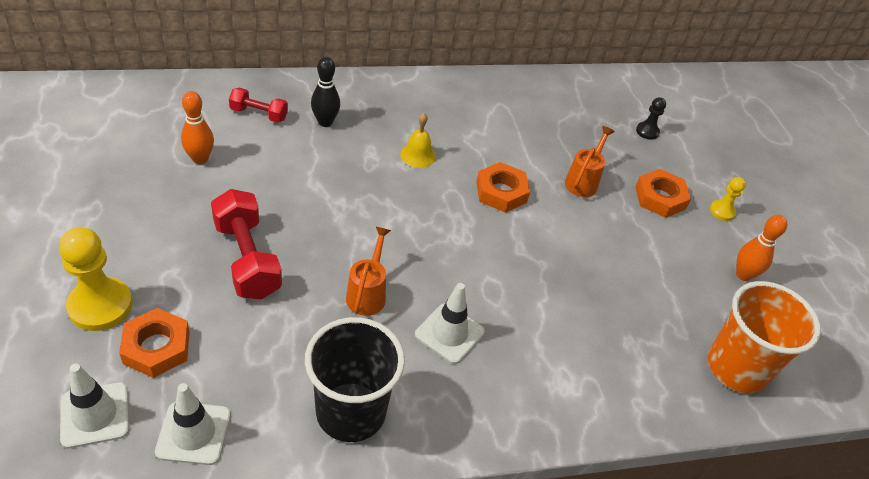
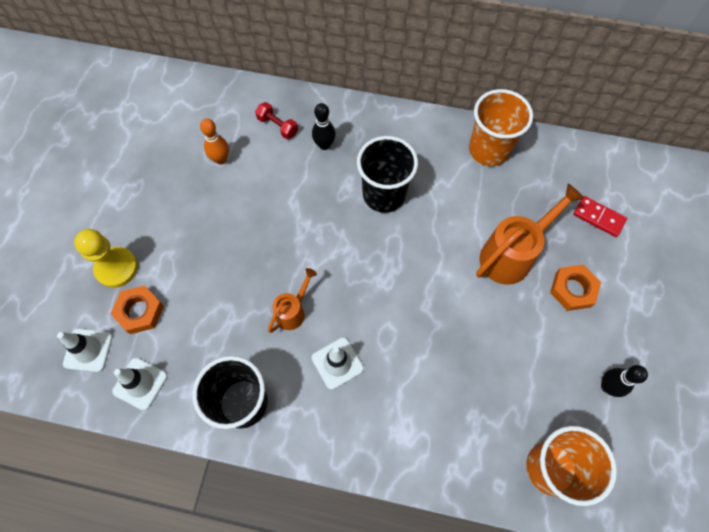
camera: 30 degrees right, 20 degrees up
red dumbbell [211,189,282,299] -> none
yellow bell [400,113,436,168] -> black cup [357,136,418,213]
orange nut [476,162,530,213] -> none
orange watering can [565,126,615,197] -> orange watering can [476,183,585,285], size x1.79
black pawn [636,97,666,140] -> red domino [573,196,627,237]
yellow pawn [710,177,746,221] -> none
orange bowling pin [736,215,787,281] -> black bowling pin [601,365,648,397]
none -> orange cup [469,89,533,166]

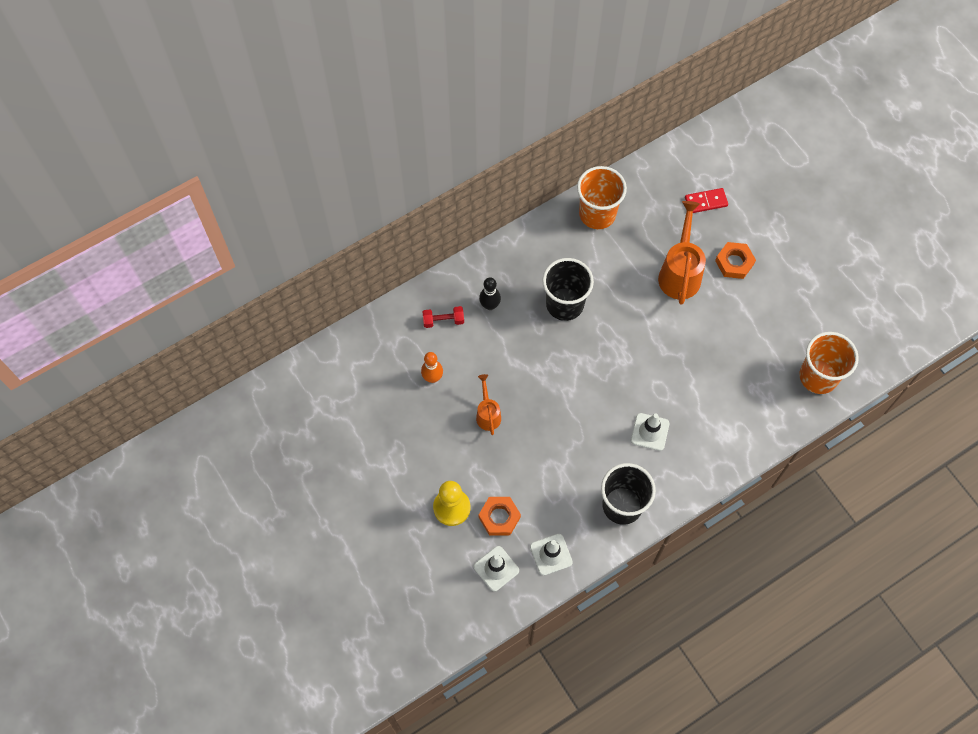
camera: 45 degrees left, 0 degrees up
orange watering can [268,268,317,333] -> orange watering can moved to [476,374,501,435]
black bowling pin [601,365,648,397] -> none

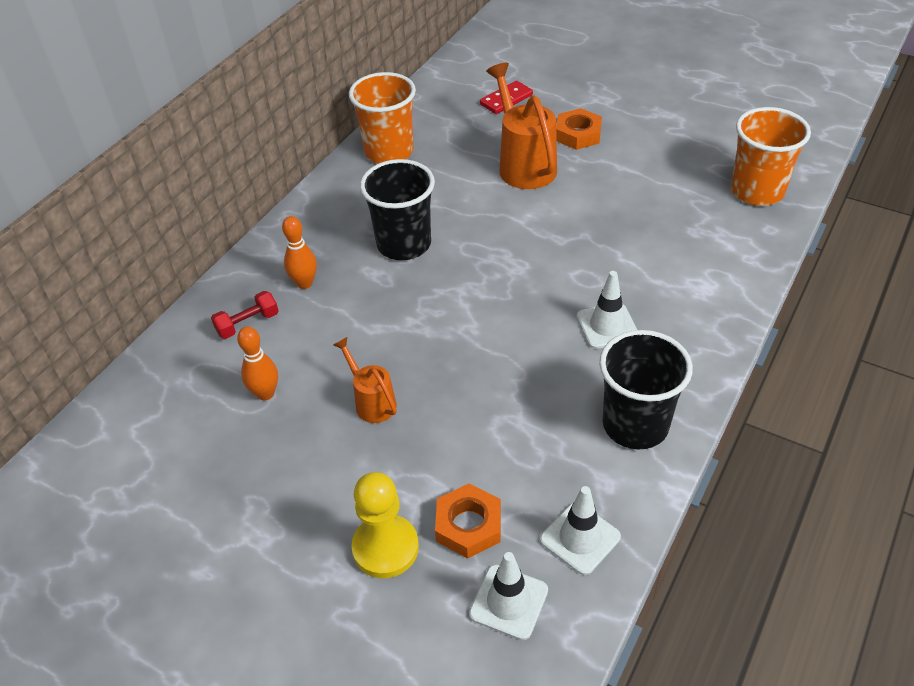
camera: 25 degrees left, 20 degrees down
black bowling pin [479,277,501,310] -> orange bowling pin [282,216,317,289]

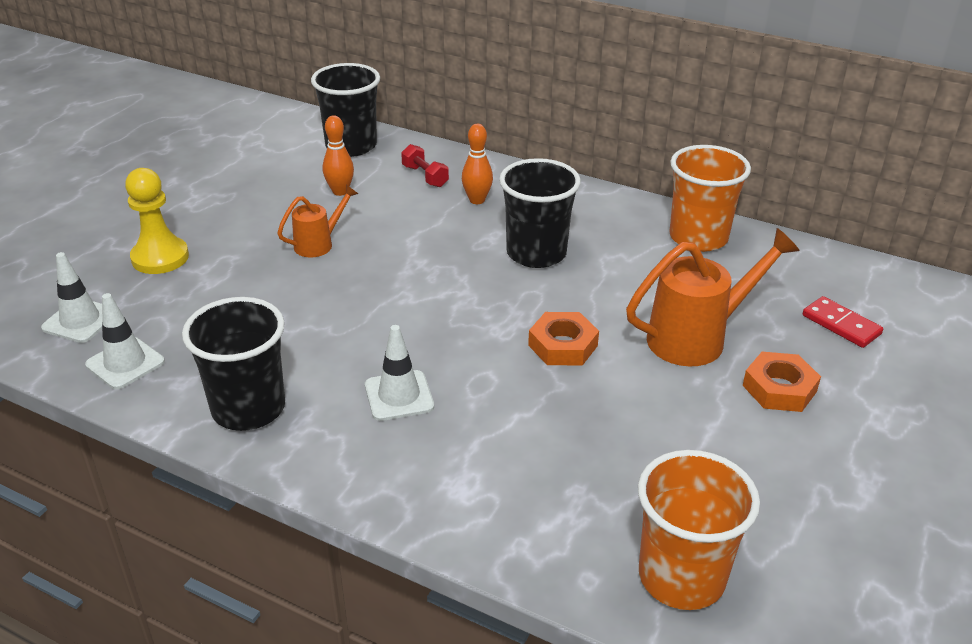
camera: 85 degrees right, 10 degrees down
orange nut [435,483,501,559] -> orange nut moved to [528,312,599,365]
none -> black cup [311,63,380,157]

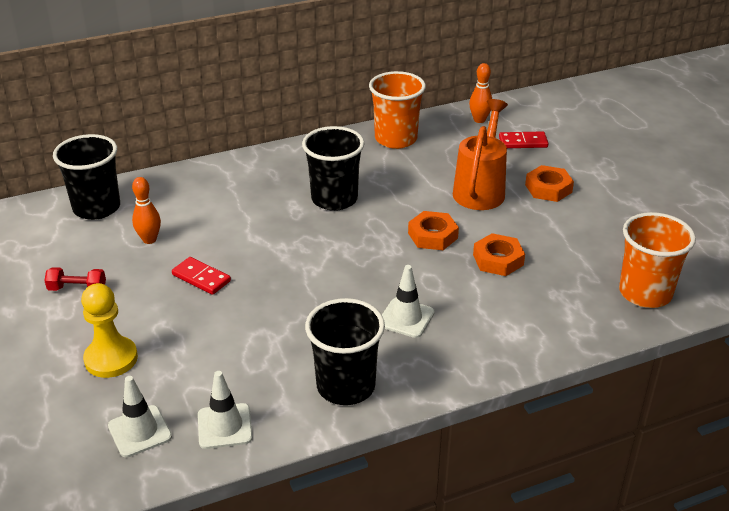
camera: 50 degrees left, 0 degrees up
orange watering can [277,185,358,258] -> red domino [172,257,231,295]
red dumbbell [401,144,449,187] -> red dumbbell moved to [44,267,106,291]
orange bowling pin [462,124,493,204] -> orange bowling pin moved to [469,63,492,123]
none -> orange nut [473,233,525,276]

